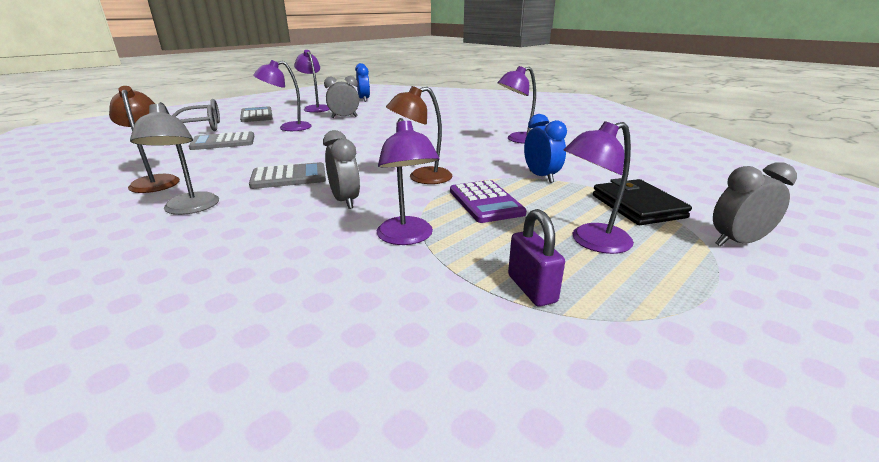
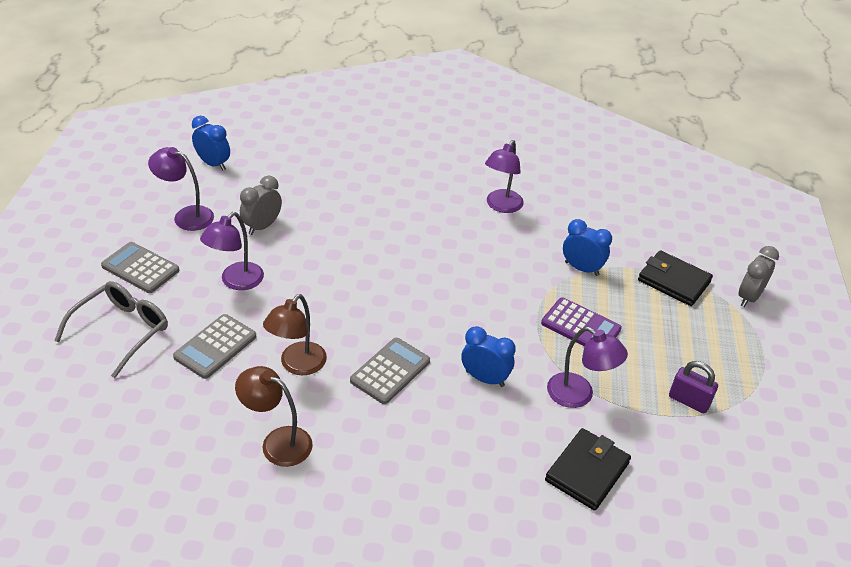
camera: 40 degrees left, 15 degrees up
grey lamp [130,102,219,215] -> none
grey clock [323,130,360,209] -> blue clock [461,326,516,387]
brown lamp [386,86,452,184] -> brown lamp moved to [263,294,327,375]
purple lamp [563,121,634,254] -> none
none -> black wallet [545,428,631,511]

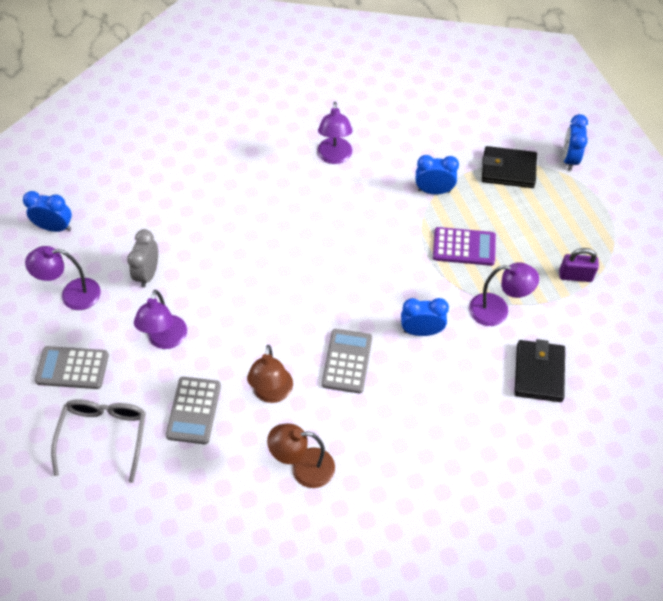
camera: 25 degrees left, 15 degrees up
grey clock [739,246,779,307] -> blue clock [563,114,588,171]

